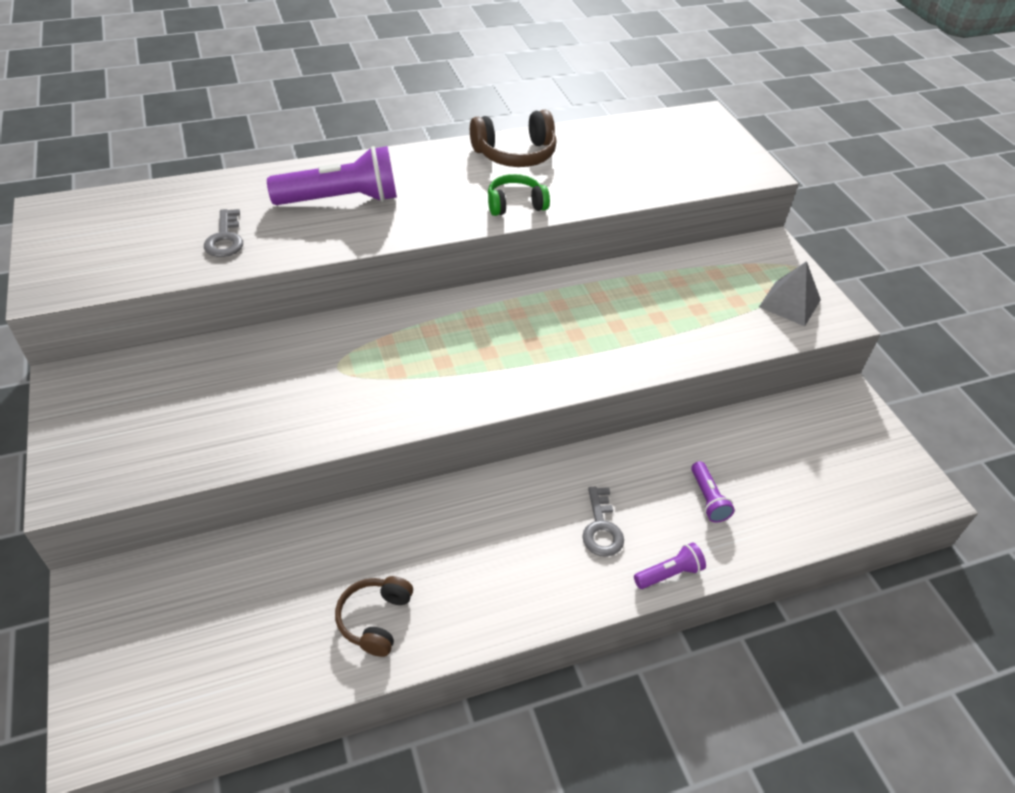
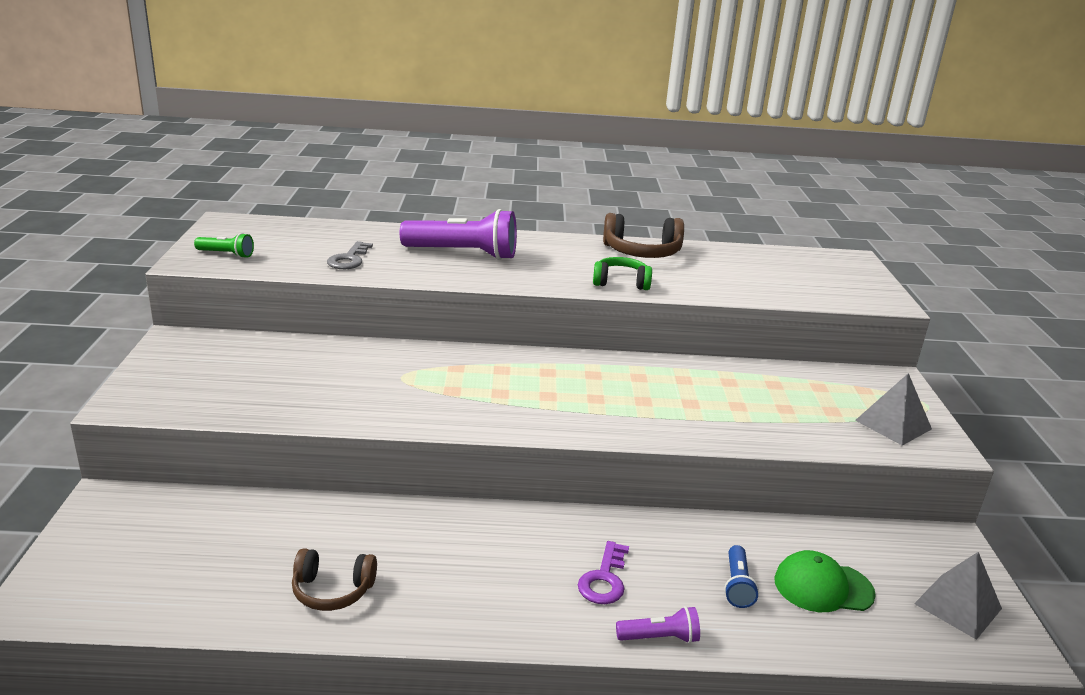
camera: 20 degrees right, 20 degrees down
brown headphones [335,576,413,657] -> brown headphones turned 120 degrees counterclockwise [292,548,377,611]
grey key [582,487,624,557] -> purple key [578,541,629,604]
purple flashlight [691,461,735,523] -> blue flashlight [724,545,759,608]
none -> green flashlight [194,233,254,258]
none -> green cap [774,550,876,612]
none -> grey pyramid [914,552,1002,640]

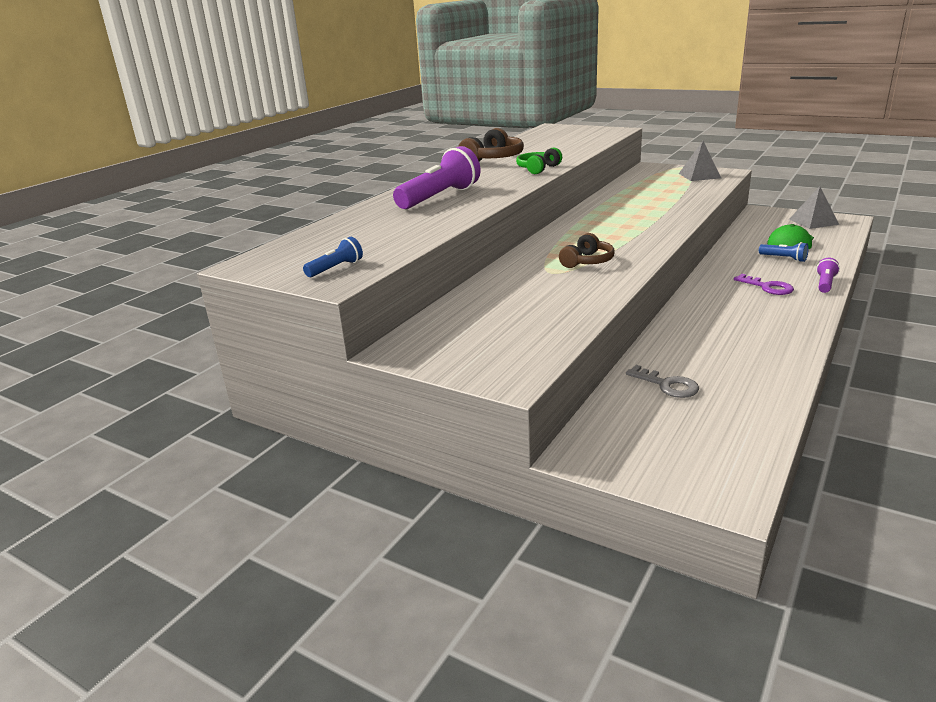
camera: 55 degrees left, 0 degrees up
green flashlight [194,233,254,258] -> blue flashlight [303,237,363,277]
brown headphones [292,548,377,611] -> brown headphones moved to [559,233,615,268]
grey key [327,241,373,269] -> grey key moved to [626,365,699,398]

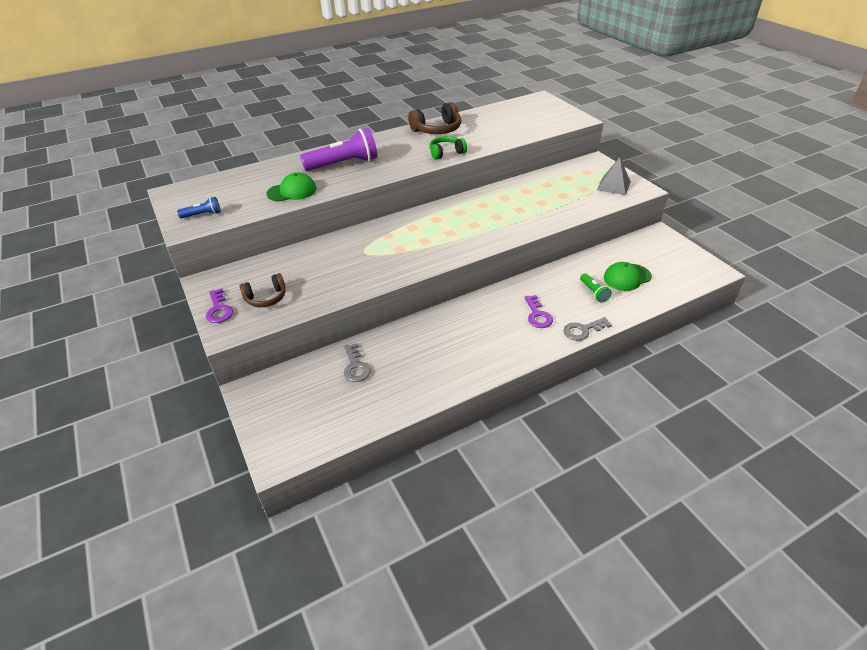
camera: 30 degrees right, 15 degrees up
brown headphones [559,233,615,268] -> brown headphones moved to [239,273,285,307]
blue flashlight [759,242,809,262] -> green flashlight [580,273,611,302]
grey pyramid [789,186,839,229] -> none
purple flashlight [816,258,840,293] -> grey key [563,317,612,341]
none -> purple key [206,288,233,323]
none -> green cap [267,172,317,202]

